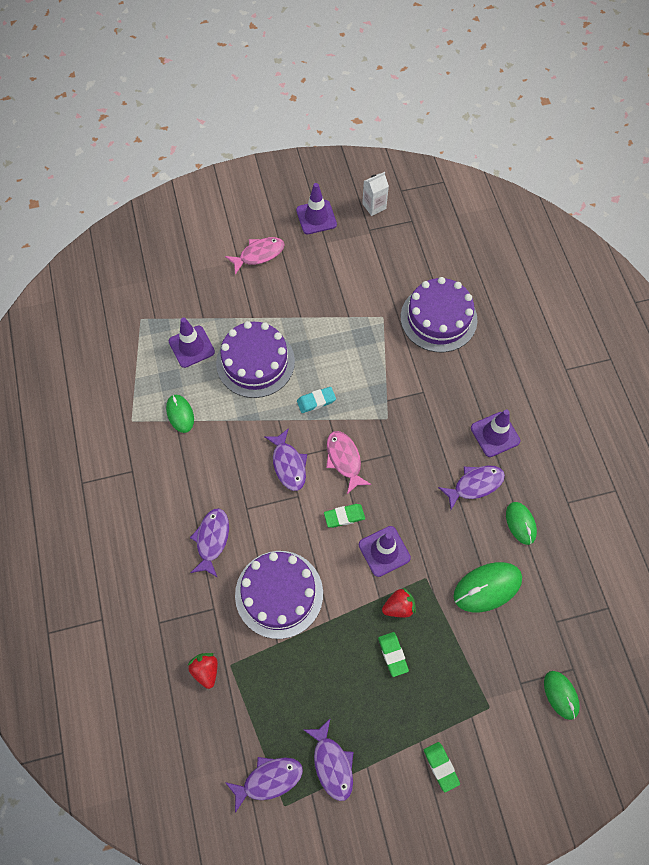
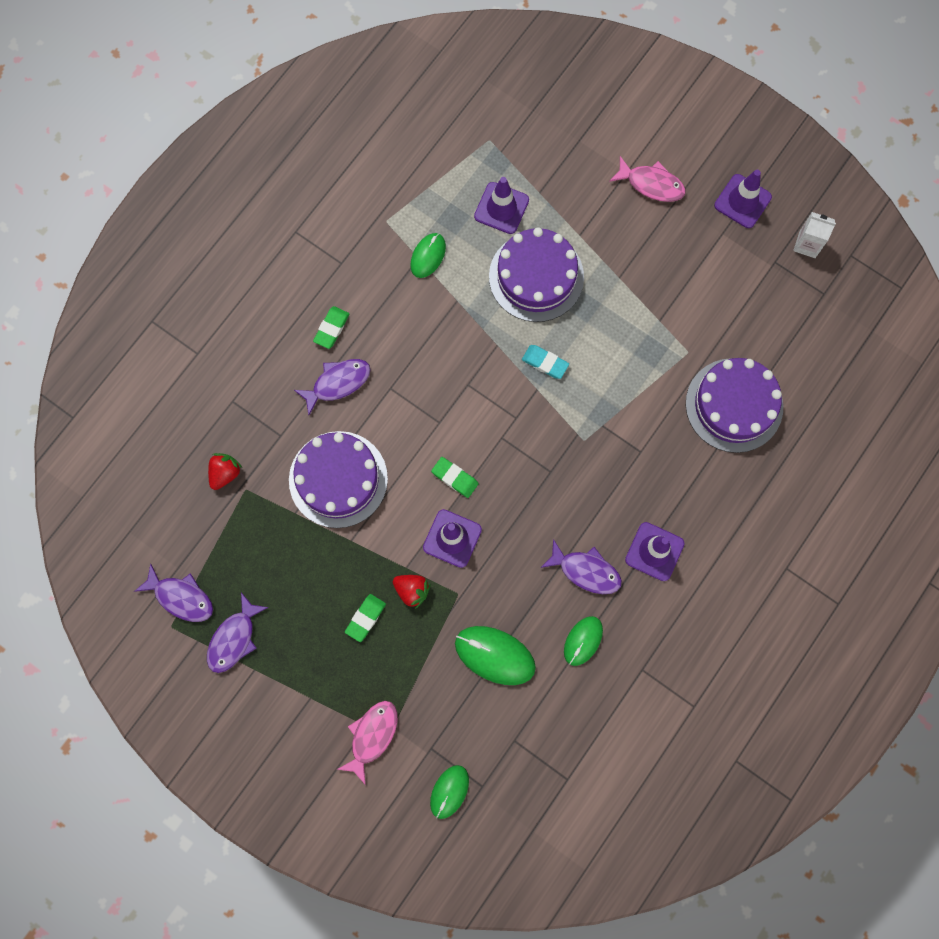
camera: 50 degrees right, 10 degrees up
purple fish [264,428,307,491] -> none
pink fish [326,431,372,494] -> pink fish moved to [337,701,398,785]
green eraser [424,742,460,792] -> green eraser moved to [313,306,349,349]

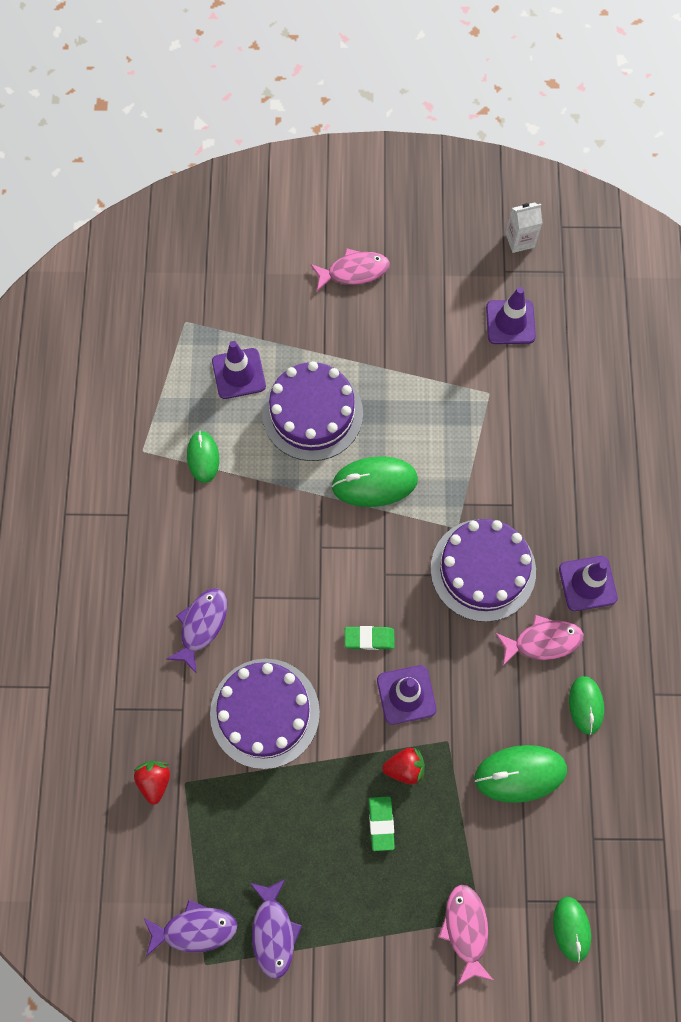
camera: 35 degrees left, 5 degrees down
green eraser [313,306,349,349] -> none
turquoise eraser [522,345,569,379] -> green mouse [331,456,418,507]
purple fish [540,539,622,594] -> pink fish [495,615,584,666]
purple cake [686,358,783,453] -> purple cake moved to [430,519,536,622]
purple traffic cone [714,170,772,228] -> purple traffic cone moved to [486,287,536,344]

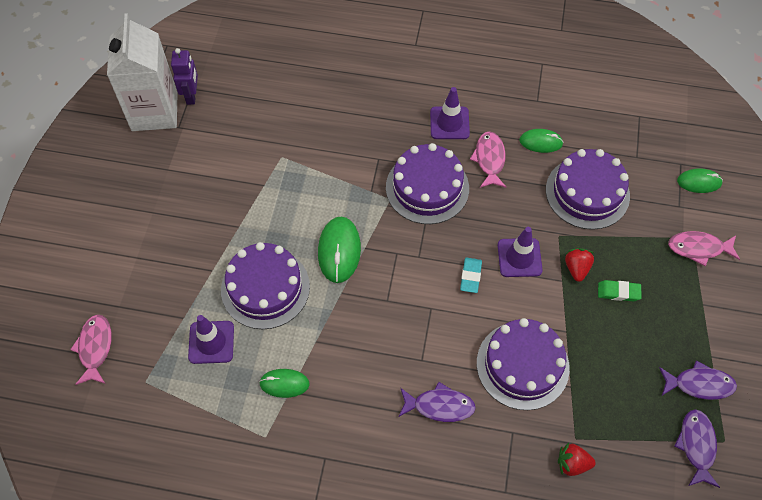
camera: 80 degrees left, 10 degrees down
purple fish [166,588,227,673] -> purple fish turned 150 degrees clockwise [398,382,476,422]
pink fish [310,248,390,291] -> pink fish moved to [70,315,112,385]
green eraser [345,626,395,650] -> turquoise eraser [460,257,482,293]
green mouse [475,745,567,803] -> purple cake [546,149,630,230]
purple traffic cone [486,287,536,344] -> none
white carton [505,203,542,253] -> white carton [107,13,178,131], size x2.30
none -> purple robot [171,48,198,105]

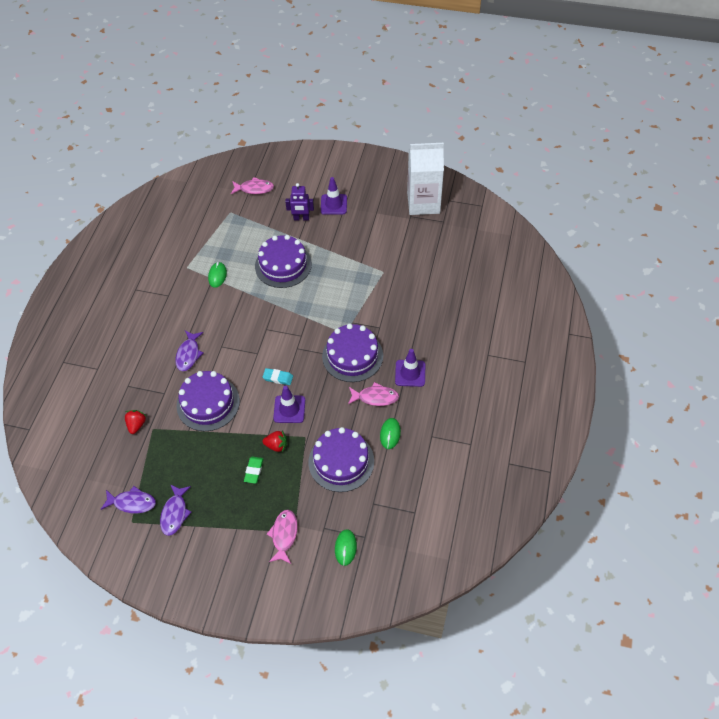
camera: 95 degrees right, 5 degrees down
purple robot [171,48,198,105] -> purple robot moved to [285,183,314,221]
purple traffic cone [188,315,234,364] -> purple traffic cone moved to [321,177,347,215]
green mouse [318,216,361,283] -> none

